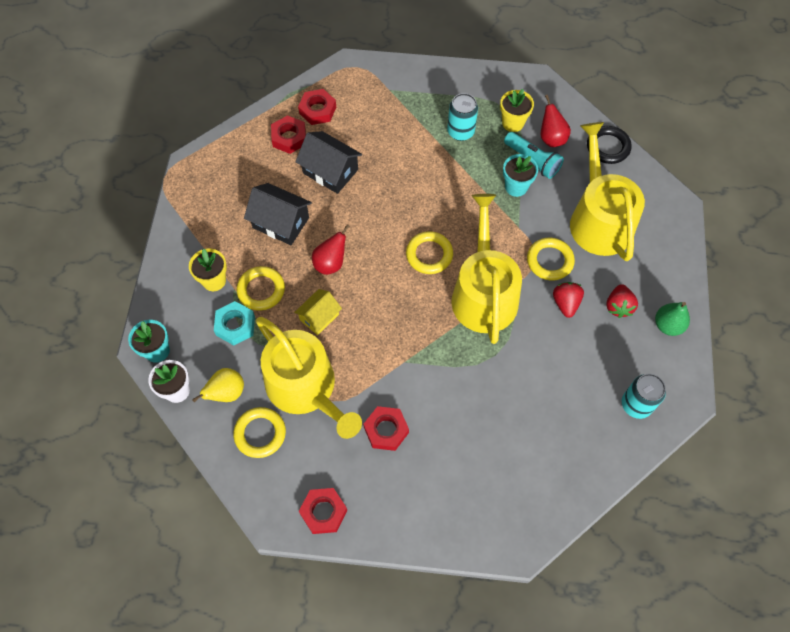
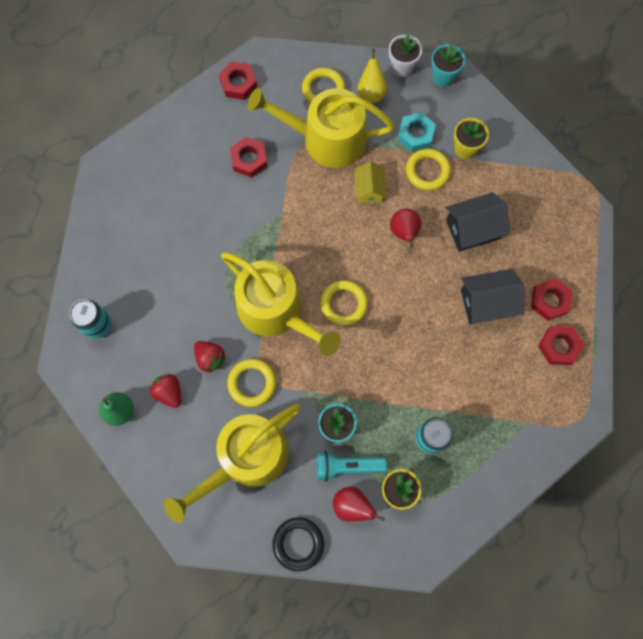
camera: 135 degrees right, 10 degrees up
yellow watering can [570,122,645,261] -> yellow watering can turned 105 degrees clockwise [164,404,301,523]

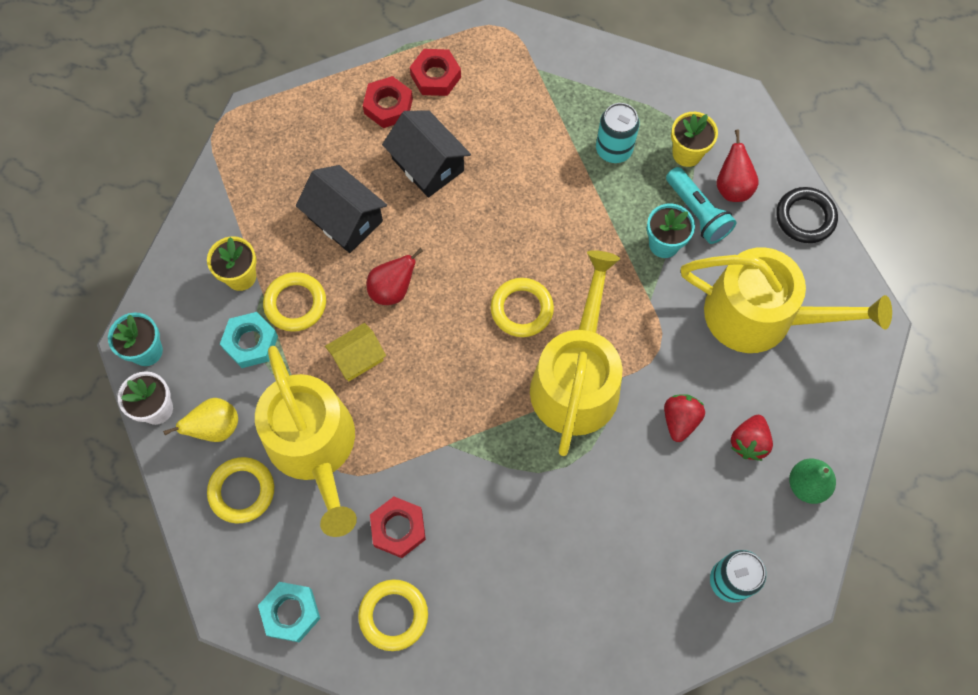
camera: 120 degrees left, 5 degrees down
red nut [219,62,257,100] -> turquoise nut [258,582,320,642]
yellow ring [227,359,276,407] -> yellow ring moved to [358,579,428,651]

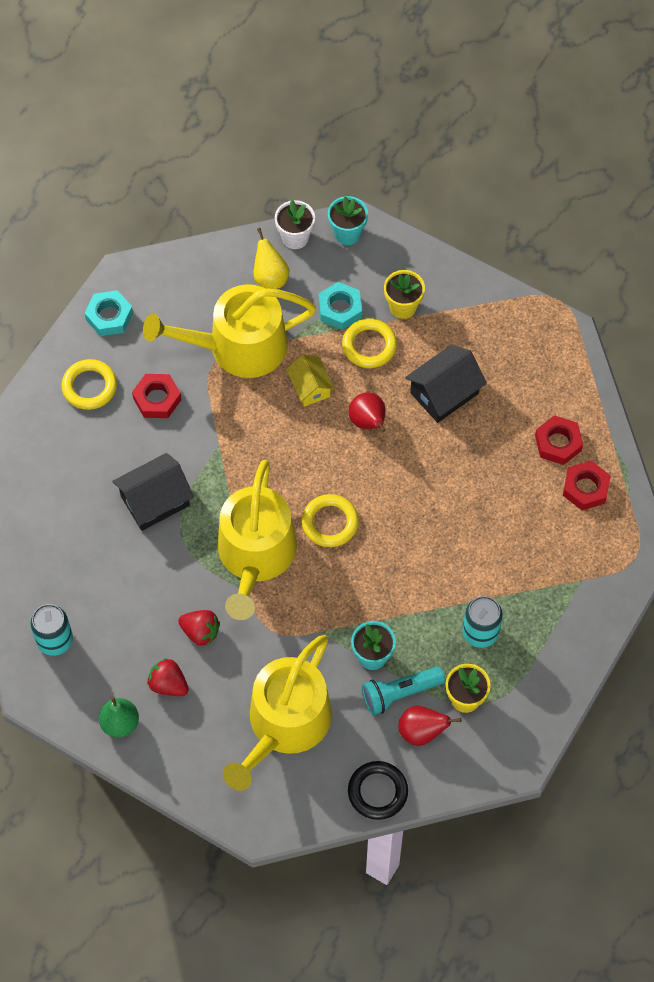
camera: 100 degrees right, 5 degrees down
yellow ring [207,457,274,523] -> none
black house [382,110,471,198] -> black house moved to [112,453,194,531]
yellow watering can [530,250,623,456] -> yellow watering can turned 75 degrees clockwise [218,460,297,620]

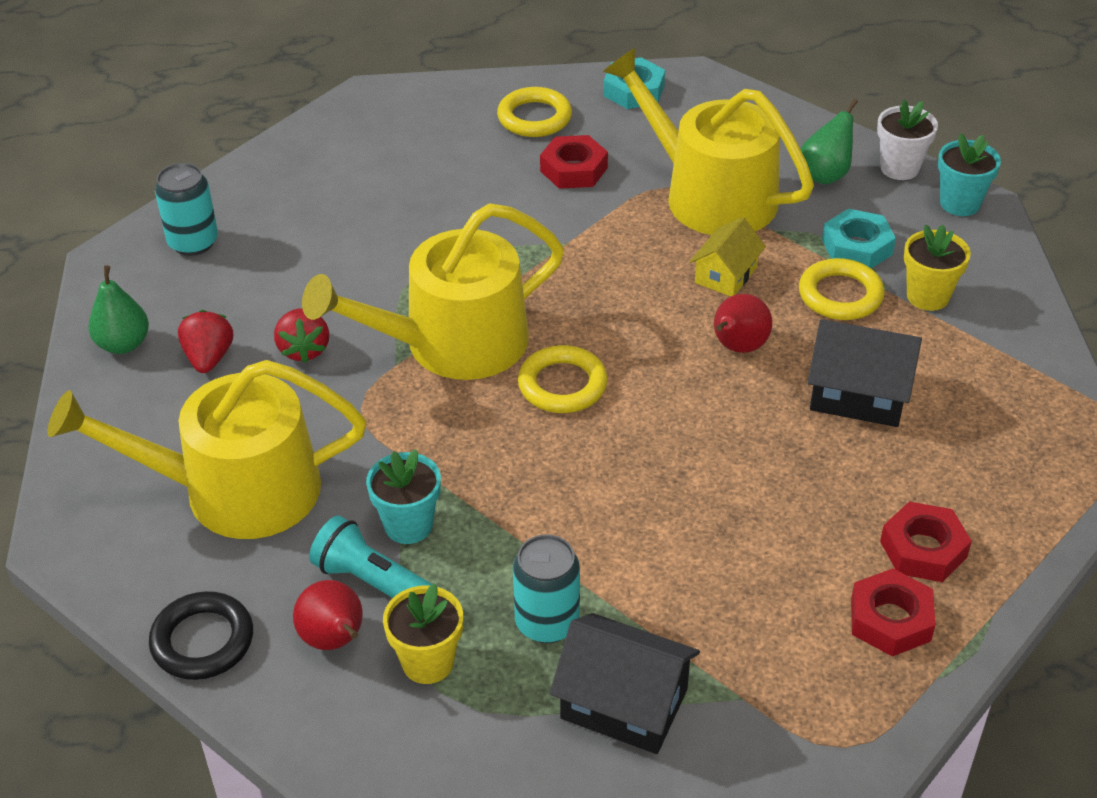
camera: 55 degrees right, 20 degrees down
black house [112,453,194,531] -> black house moved to [550,613,700,754]
yellow pear [253,228,289,289] -> green pear [800,99,858,185]

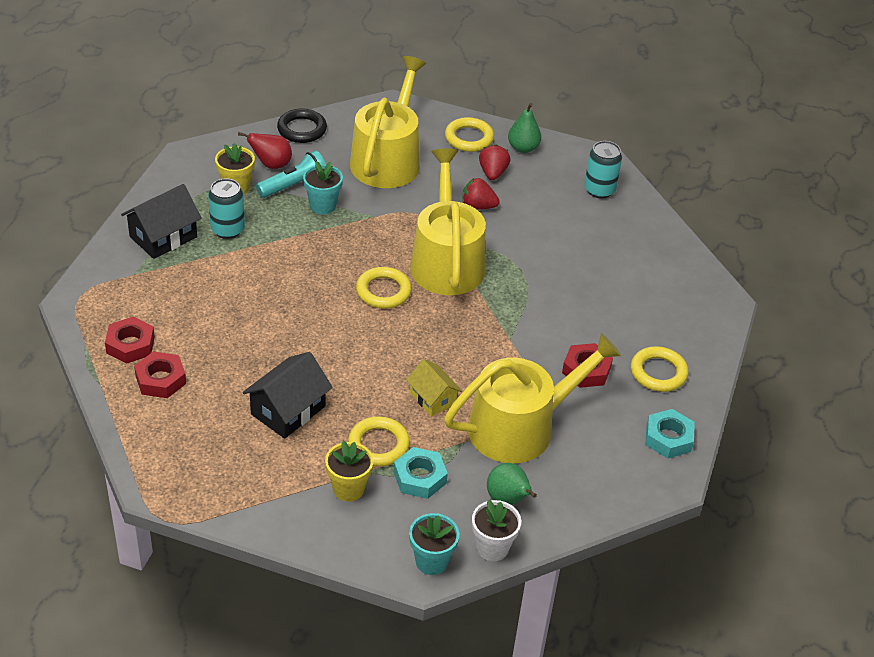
camera: 110 degrees right, 0 degrees up
red strawberry [178,310,233,373] -> red strawberry turned 105 degrees counterclockwise [479,144,510,180]
red pear [714,294,772,353] -> none
none -> yellow ring [445,117,494,152]

